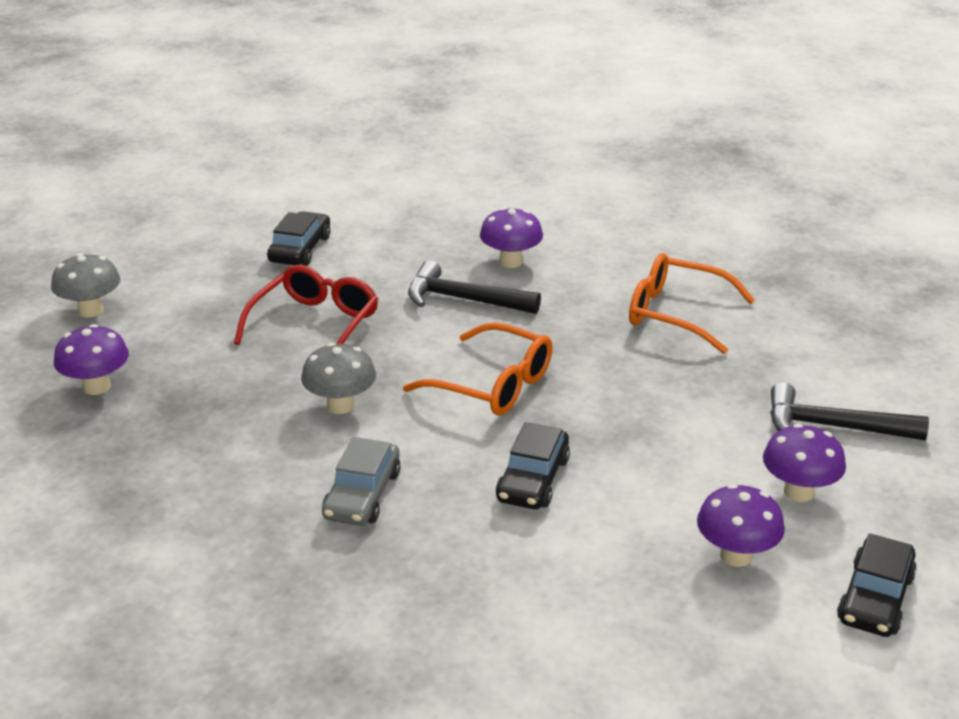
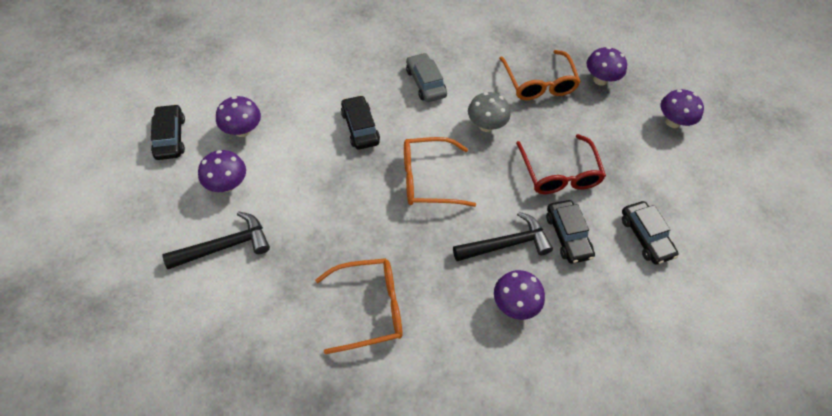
camera: 140 degrees right, 25 degrees up
grey mushroom [51,253,120,317] -> purple mushroom [661,89,704,128]
none -> orange glasses [499,50,581,100]
none -> black car [546,200,595,264]

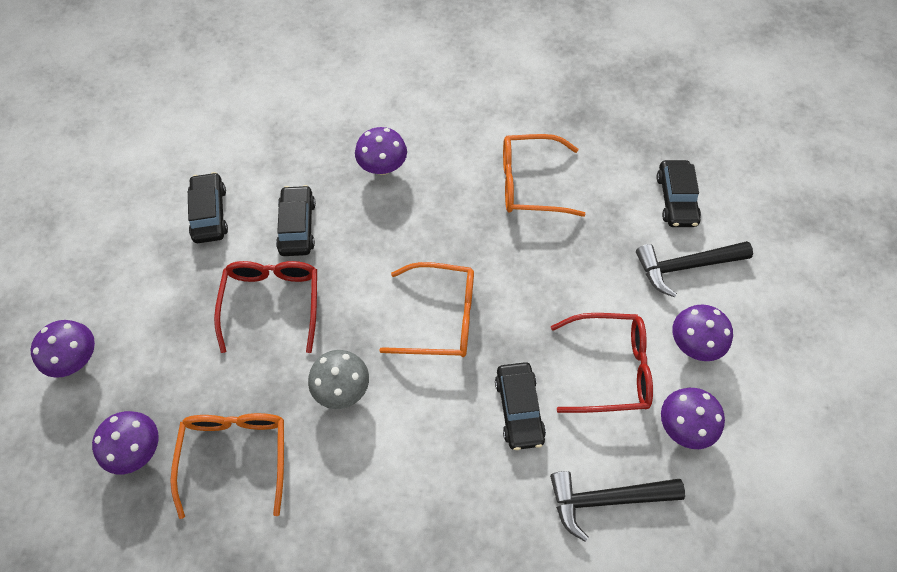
camera: 165 degrees left, 5 degrees up
black car [151,104,185,160] -> black car moved to [656,160,701,227]
grey car [406,53,447,102] -> none
black hammer [453,211,553,261] -> black hammer moved to [550,471,685,542]
none -> red glasses [551,313,653,413]

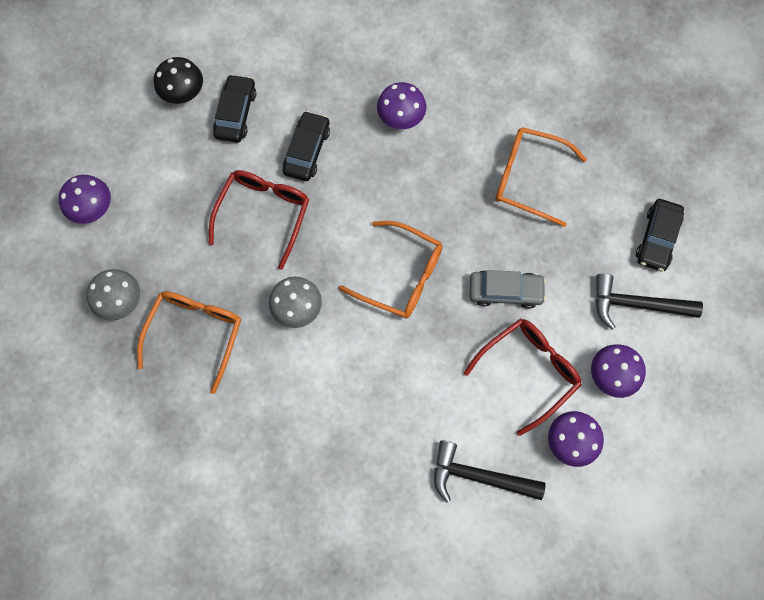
camera: 20 degrees right, 10 degrees up
purple mushroom [92,411,159,474] -> grey mushroom [87,269,140,321]
black car [495,362,546,450] -> none
red glasses [551,313,653,413] -> red glasses turned 60 degrees counterclockwise [464,318,582,436]
none -> black mushroom [154,57,203,104]
none -> grey car [470,270,546,309]

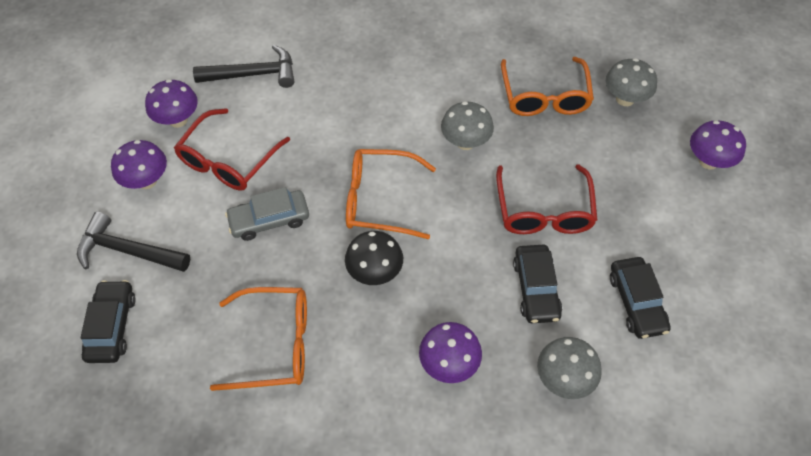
camera: 160 degrees right, 15 degrees down
black mushroom [154,57,203,104] -> black mushroom moved to [345,231,403,285]
black hammer [596,273,703,330] -> black hammer turned 150 degrees counterclockwise [77,212,190,272]
none -> grey mushroom [537,337,602,399]

